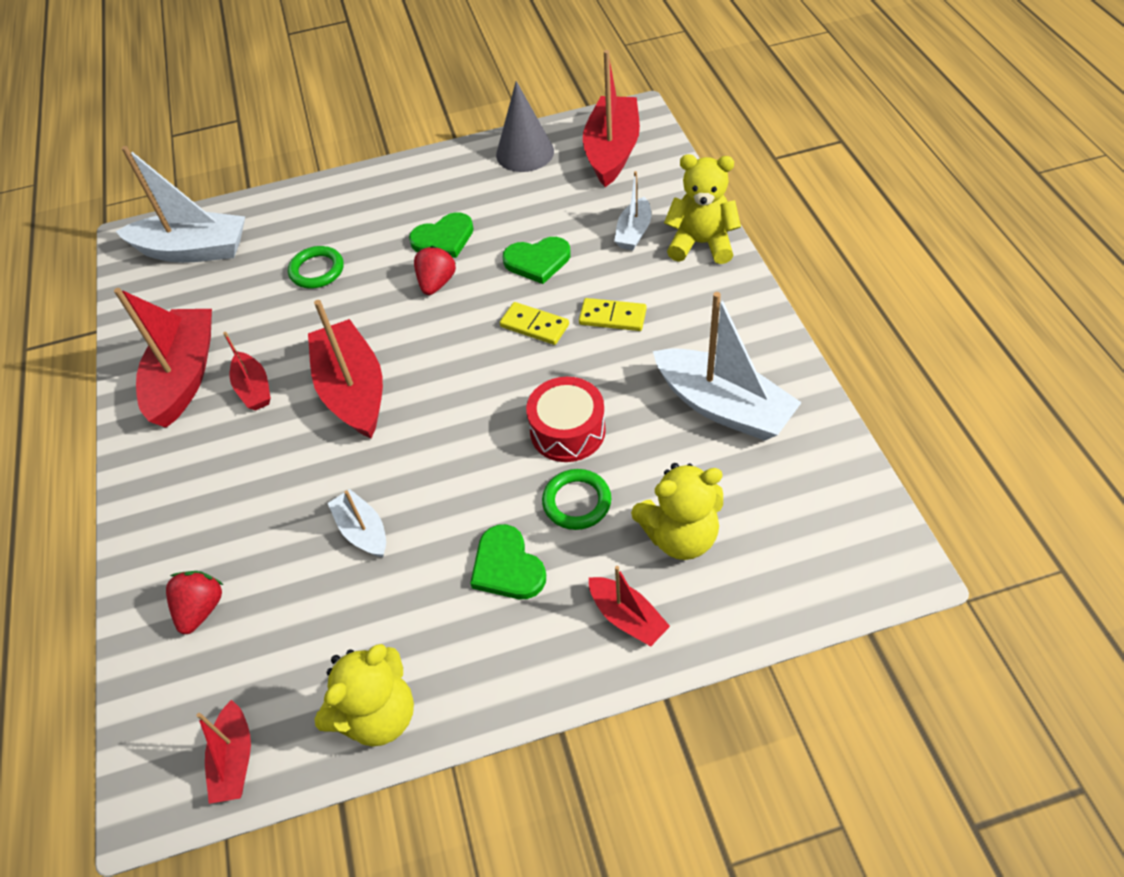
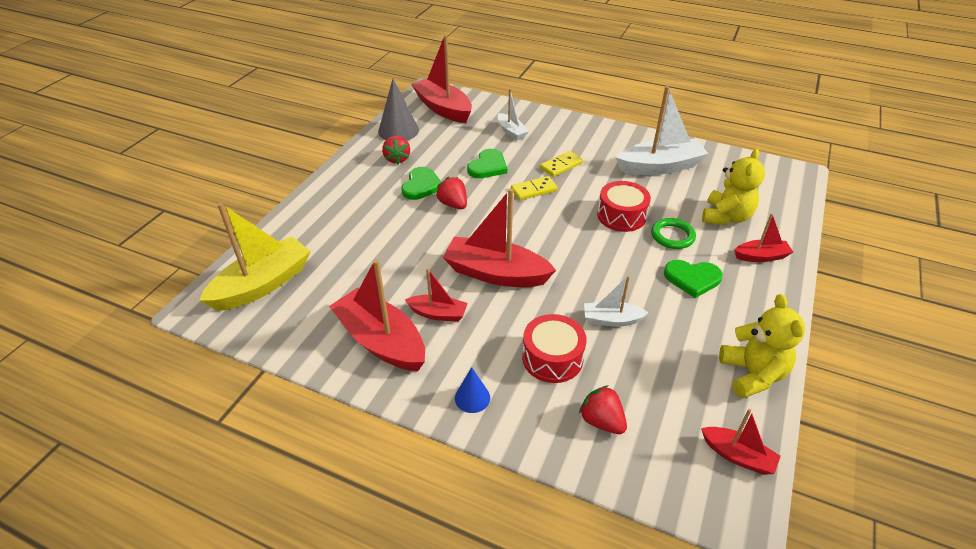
camera: 55 degrees left, 10 degrees down
white boat [115,146,245,263] -> yellow boat [199,203,311,311]
green ring [288,246,344,288] -> none
yellow teddy bear [664,154,741,264] -> none
none -> red strawberry [382,136,410,164]
none -> blue cone [455,367,490,413]
none -> red drum [522,314,587,383]

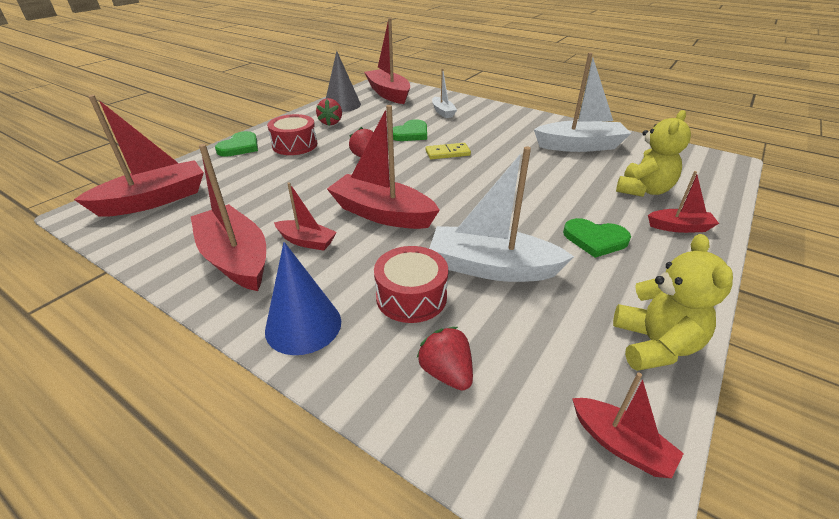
camera: 10 degrees right, 5 degrees down
yellow boat [199,203,311,311] -> red boat [74,95,204,217]
green heart [401,167,442,200] -> green heart moved to [215,131,258,157]
blue cone [455,367,490,413] -> blue cone [265,242,341,355], size x1.79
yellow domino [540,151,583,177] -> none
white boat [584,276,649,327] -> white boat [429,147,574,282], size x1.88
red drum [597,181,651,232] -> red drum moved to [267,114,317,155]
green ring [651,218,696,249] -> none

